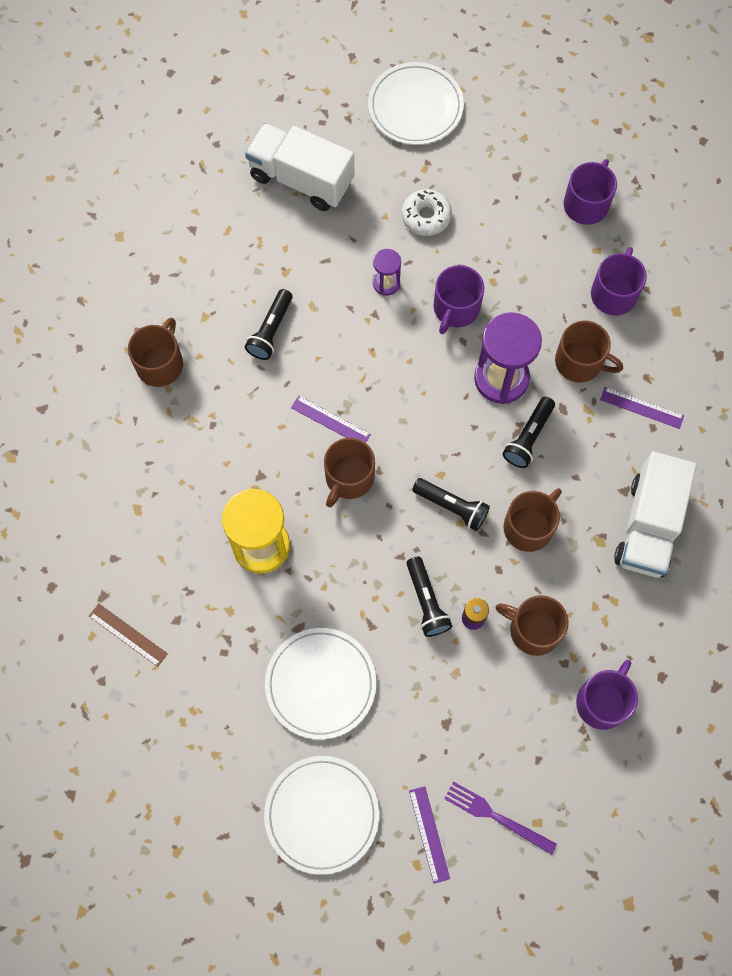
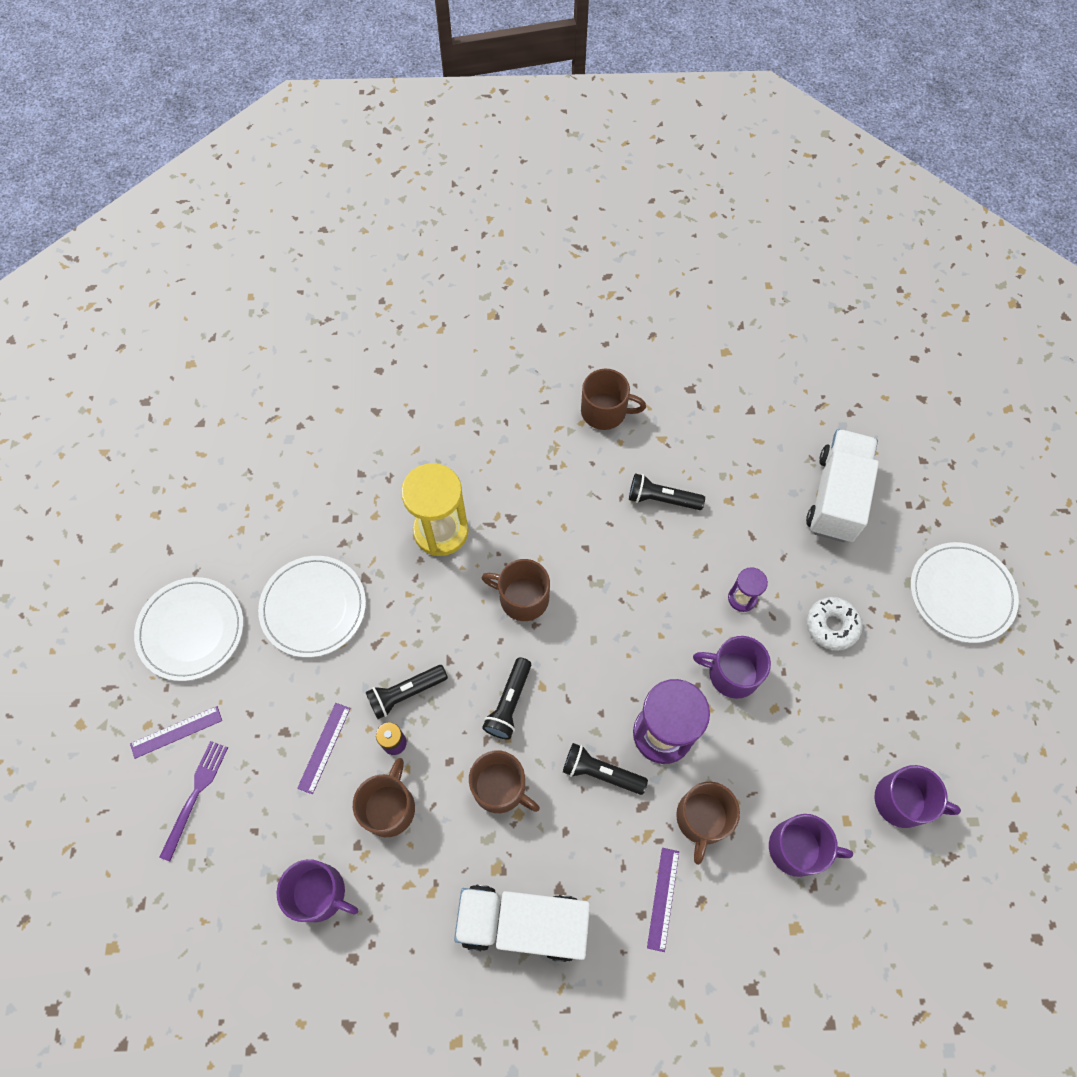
camera: 80 degrees right, 5 degrees down
brown ruler [89,604,168,667] -> none
purple ruler [291,396,371,443] -> purple ruler moved to [297,703,351,794]

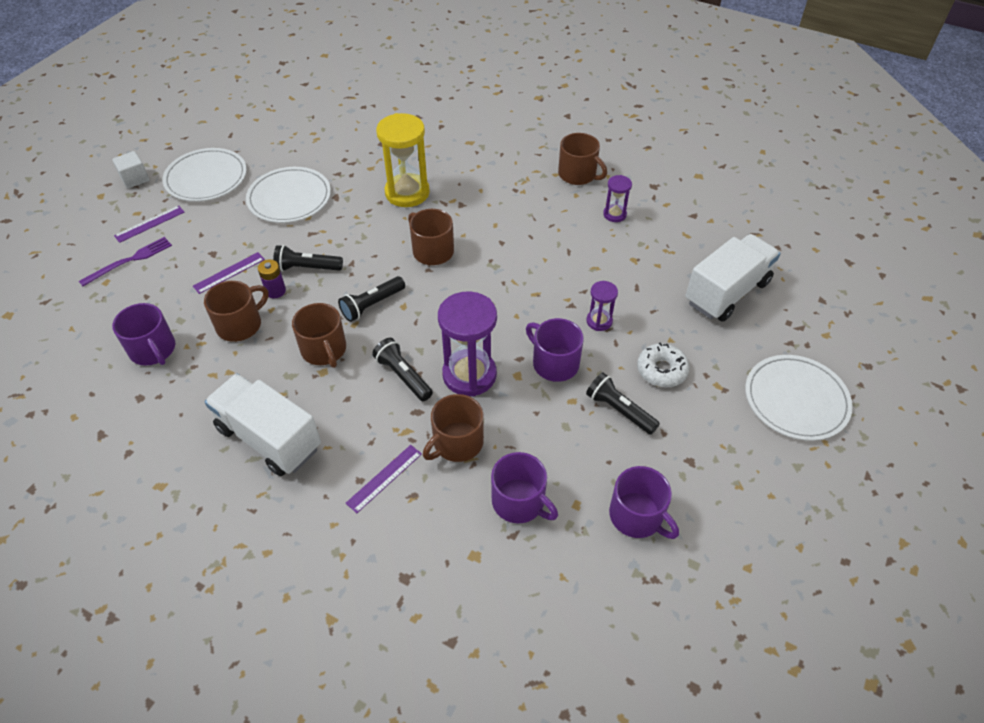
camera: 30 degrees right, 15 degrees down
purple ruler [130,706,222,759] -> purple ruler turned 45 degrees counterclockwise [114,205,185,243]
black flashlight [629,473,705,510] -> black flashlight moved to [586,372,660,435]
none -> white cube [112,151,149,188]
none -> purple hourglass [603,175,632,222]

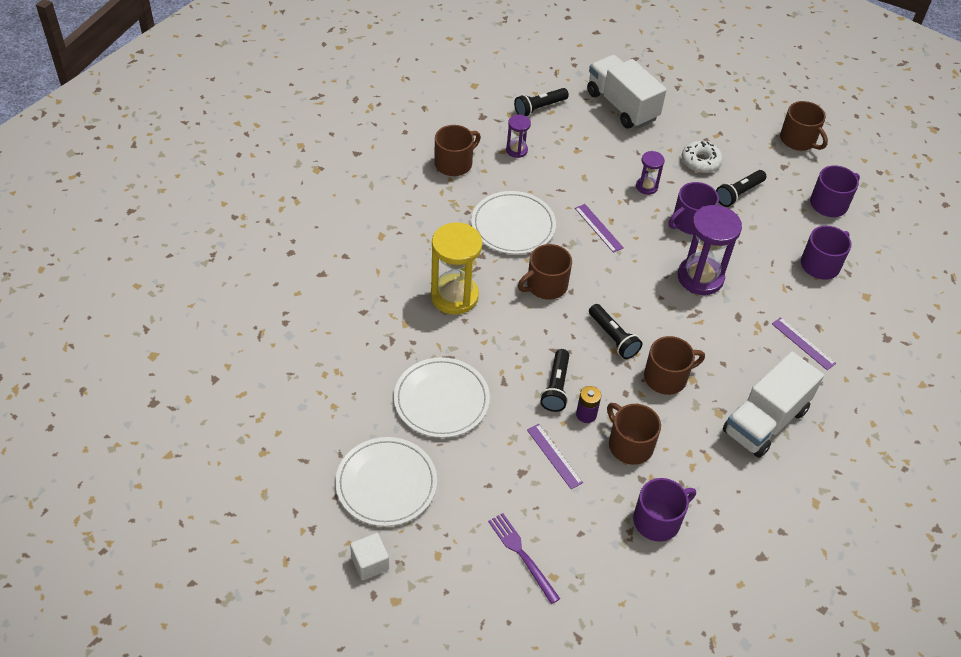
camera: 85 degrees left, 0 degrees up
purple ruler [114,205,185,243] -> purple ruler moved to [575,204,624,253]
black flashlight [372,338,433,401] -> black flashlight moved to [514,88,569,117]
brown mug [423,394,484,462] -> brown mug moved to [780,101,828,151]
white plate [745,355,853,441] -> white plate moved to [471,191,556,254]

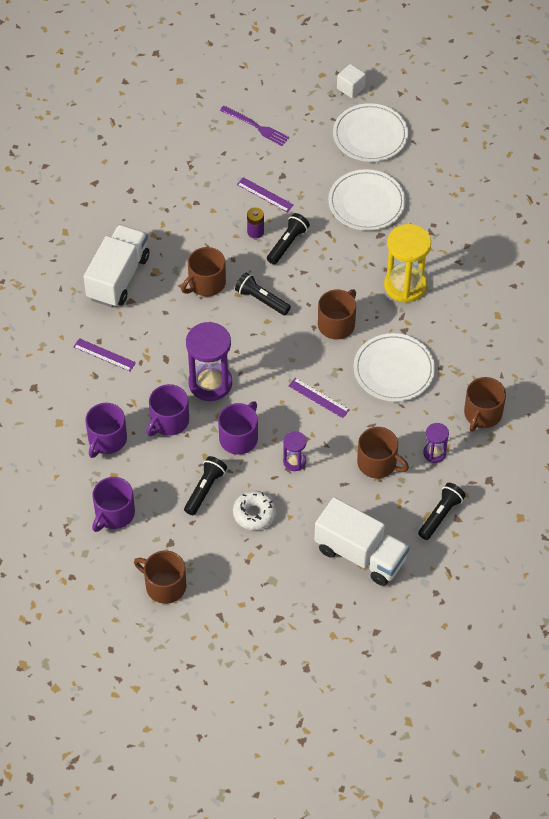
camera: 160 degrees right, 5 degrees up
black flashlight [540,349,569,412] -> black flashlight turned 45 degrees clockwise [267,213,310,265]
brown mug [607,403,661,465] -> brown mug moved to [357,427,409,478]
purple mug [633,478,696,542] -> purple mug moved to [146,384,189,436]

